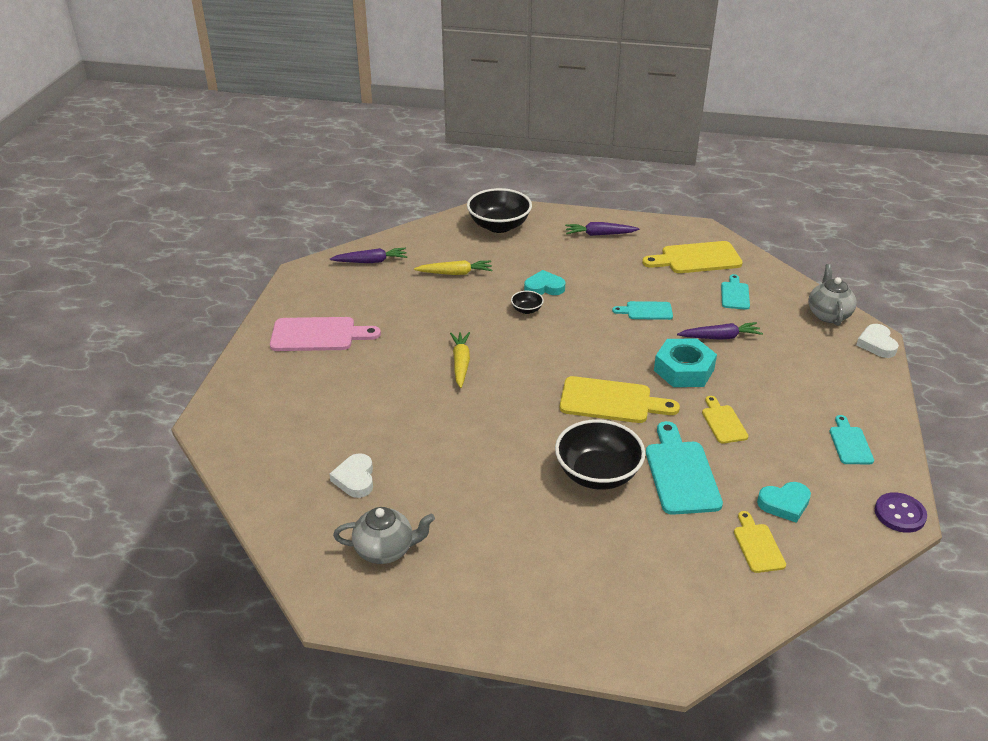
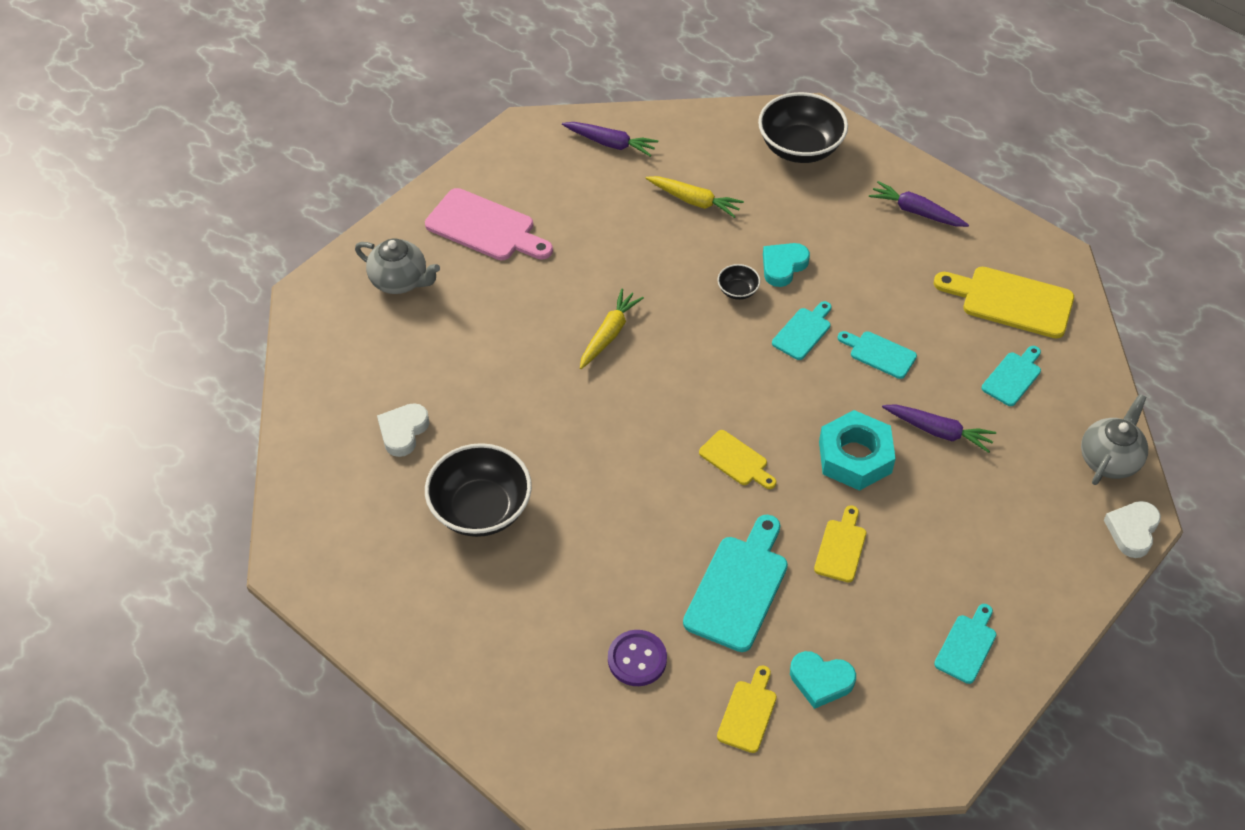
camera: 30 degrees right, 15 degrees up
grey teapot [333,507,435,564] -> grey teapot moved to [355,239,440,294]
turquoise heart [524,270,566,295] -> turquoise heart turned 75 degrees counterclockwise [763,243,810,287]
black bowl [555,419,645,490] -> black bowl moved to [425,443,532,537]
yellow cutting board [560,376,680,423] -> yellow cutting board [699,430,776,489], size x0.57
purple button [875,492,927,533] -> purple button moved to [608,630,667,686]
none -> turquoise cutting board [772,301,831,360]

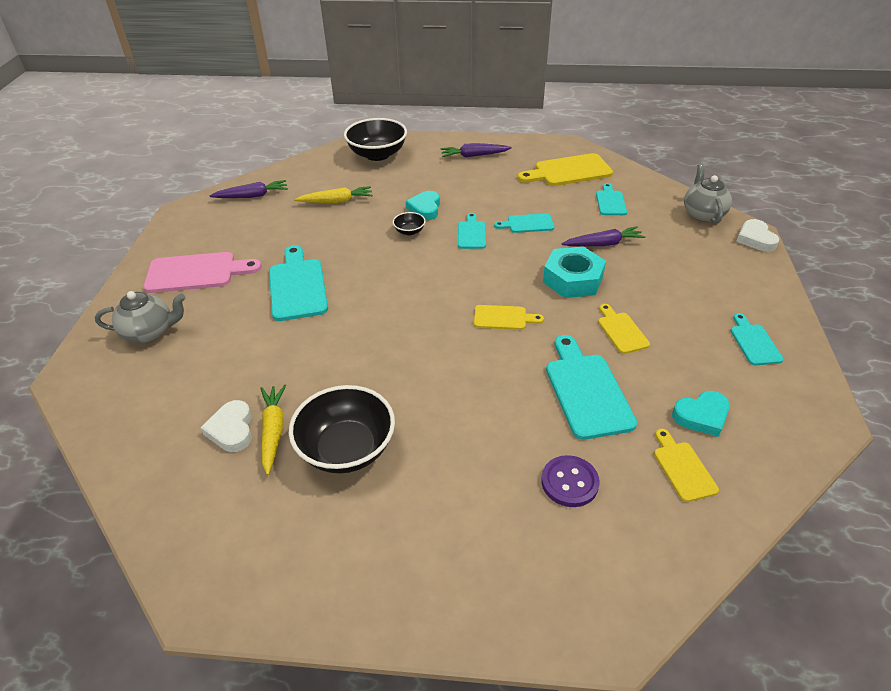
camera: 35 degrees left, 10 degrees down
yellow carrot [580,289,644,369] -> yellow carrot moved to [260,385,286,475]
none -> turquoise cutting board [269,245,328,321]

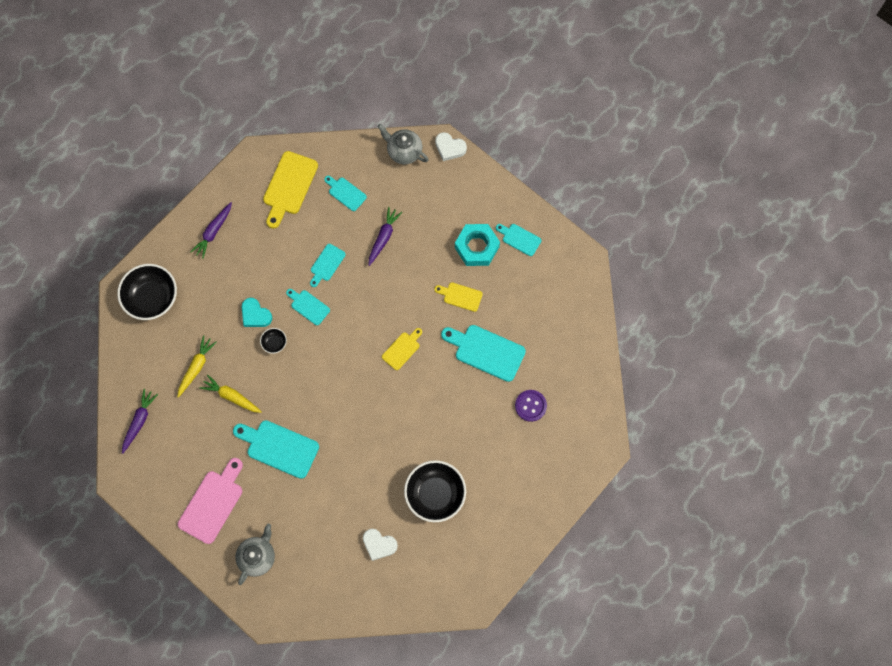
camera: 55 degrees left, 30 degrees up
yellow carrot [260,385,286,475] -> yellow carrot moved to [200,375,262,413]
turquoise nut [543,246,606,298] -> turquoise nut moved to [455,224,500,266]
yellow cutting board [654,429,719,502] -> none
turquoise heart [672,391,730,437] -> none

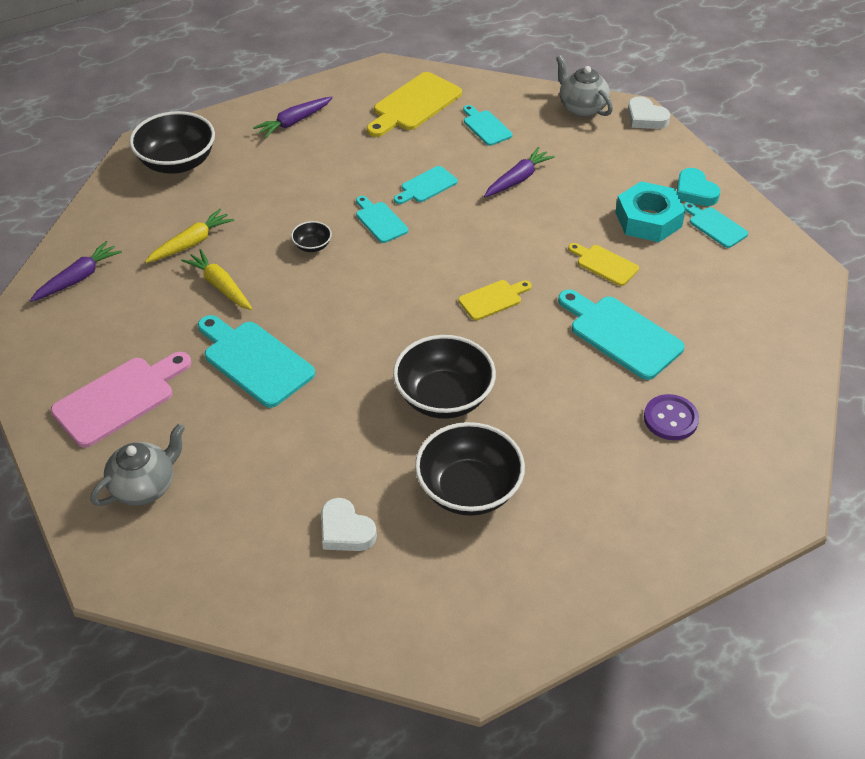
camera: 20 degrees right, 25 degrees down
turquoise heart [242,298,272,327] -> turquoise heart moved to [677,168,720,206]
none -> black bowl [393,335,496,419]

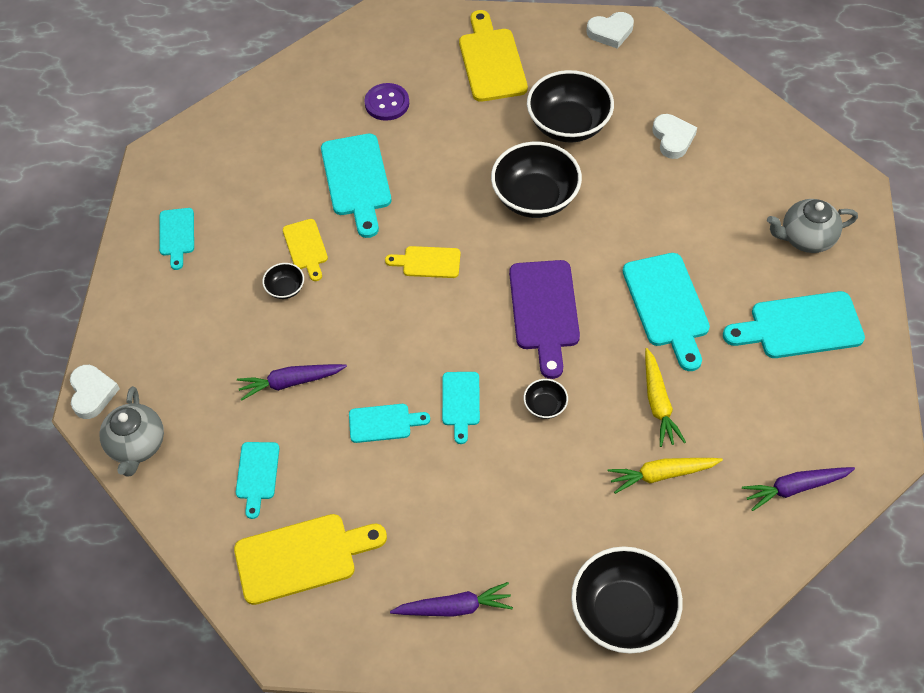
camera: 145 degrees left, 10 degrees up
pink cutting board [51,352,191,448] -> turquoise cutting board [723,291,865,358]
turquoise nut [615,181,686,242] -> none
turquoise heart [677,168,720,206] -> none
none -> black bowl [262,263,304,299]
none -> yellow cutting board [459,10,528,102]
none -> purple cutting board [509,260,580,379]
none -> white heart [586,12,634,49]

